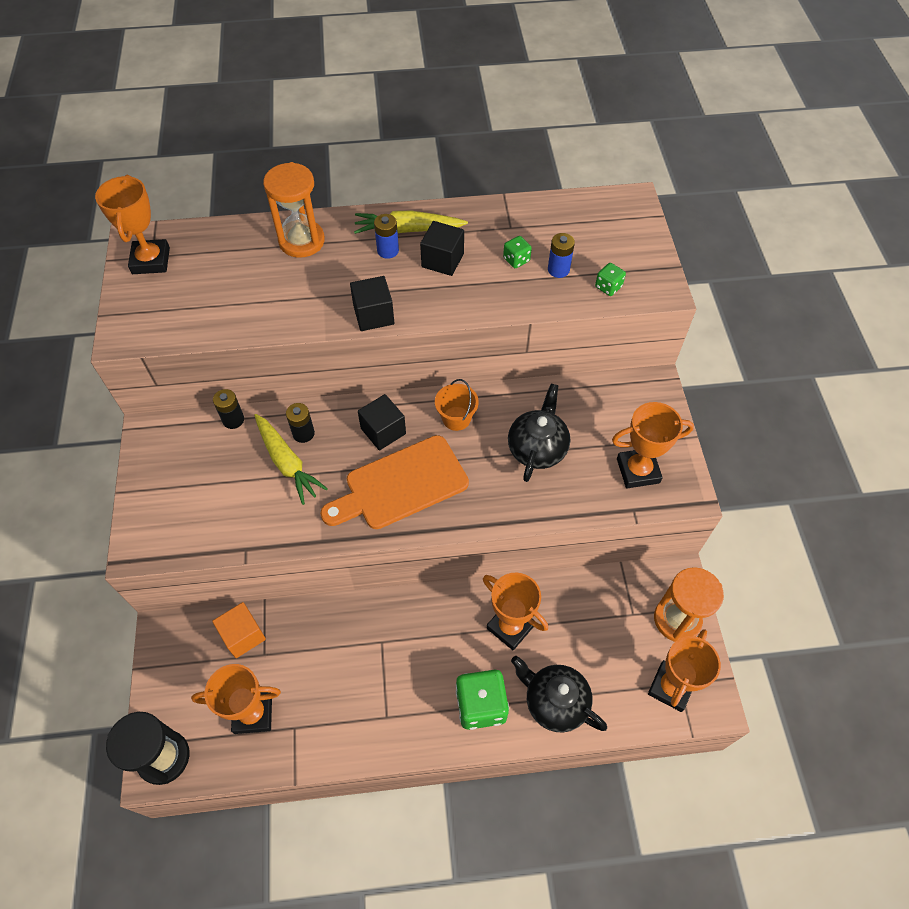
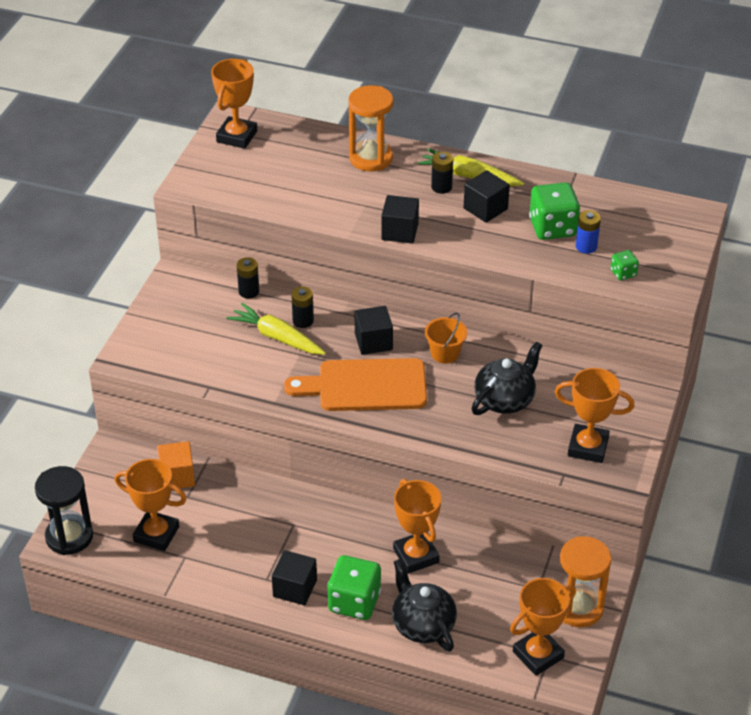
camera: 25 degrees right, 15 degrees down
yellow carrot [254,414,328,505] -> yellow carrot turned 135 degrees clockwise [227,303,326,355]
blue battery [374,214,399,259] -> black battery [431,152,453,194]
green dice [503,236,532,268] -> green dice [529,182,580,240], size x2.03
none -> black cube [272,550,317,605]

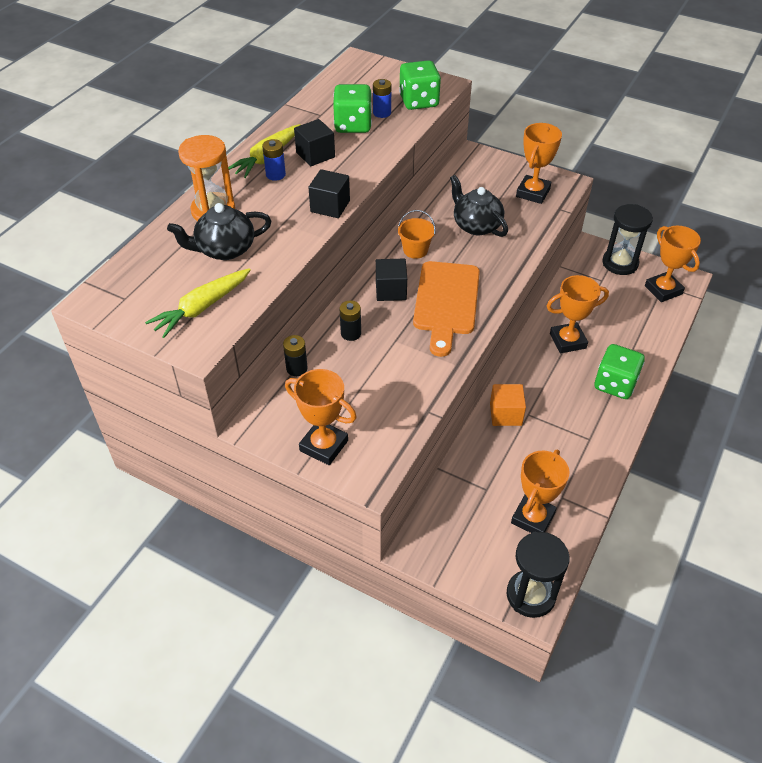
camera: 80 degrees left, 5 degrees up
orange cube [157,441,195,488] -> orange cube moved to [490,384,526,426]
orange trophy [211,59,257,149] -> orange trophy moved to [285,369,357,465]
yellow carrot [227,303,326,355] -> yellow carrot moved to [145,268,251,338]
black cube [272,550,317,605] -> none
black teapot [392,559,457,652] -> black teapot moved to [167,203,271,260]
black battery [431,152,453,194] -> blue battery [262,139,286,181]
orange hourglass [560,536,611,627] -> black hourglass [602,204,653,275]
green dice [611,250,639,280] -> green dice [399,60,441,110], size x2.03

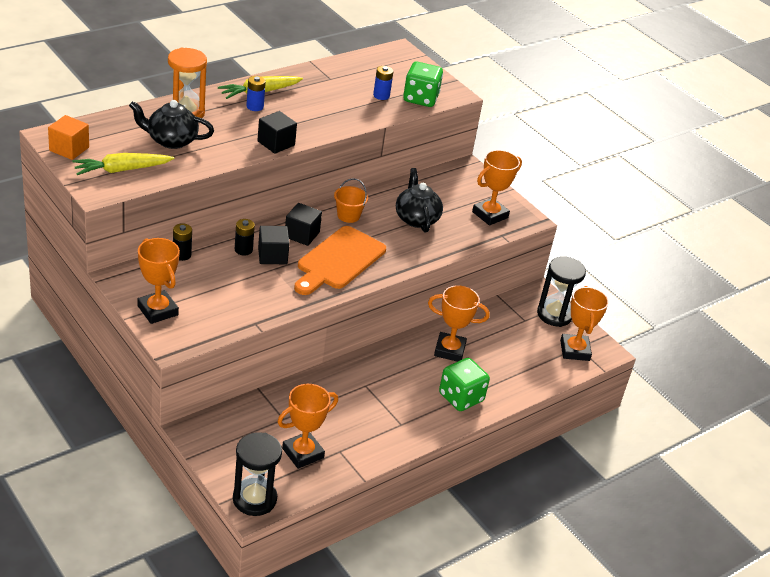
camera: 20 degrees right, 10 degrees down
black cube [294,119,335,166] -> black cube moved to [258,226,290,264]
green dice [333,84,372,133] -> none
orange cube [490,384,526,426] -> orange cube moved to [48,115,89,160]

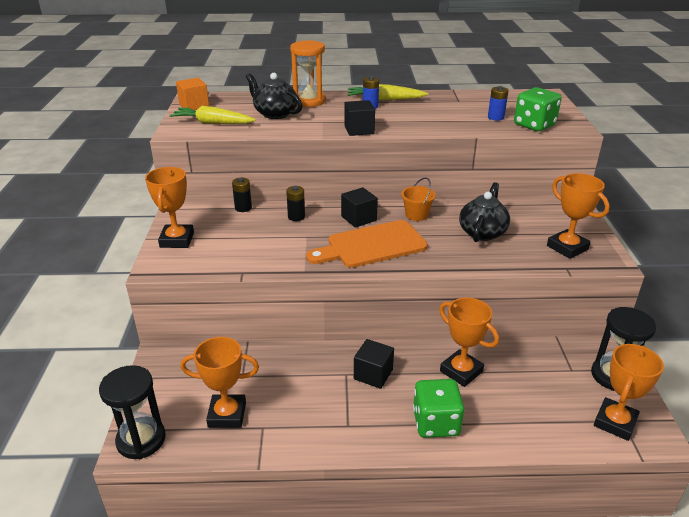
camera: 40 degrees right, 5 degrees down
black cube [258,226,290,264] -> black cube moved to [354,339,394,389]
orange trophy [472,150,522,226] -> orange trophy turned 60 degrees clockwise [547,173,610,259]

